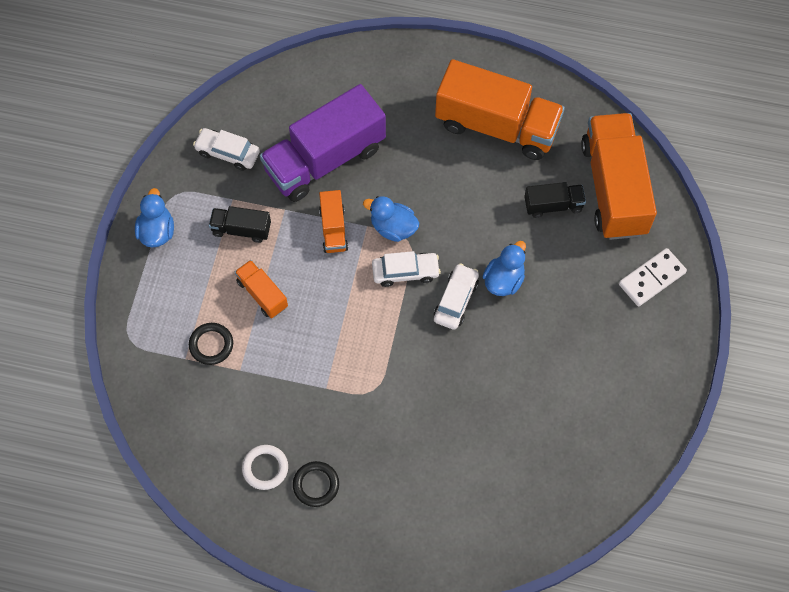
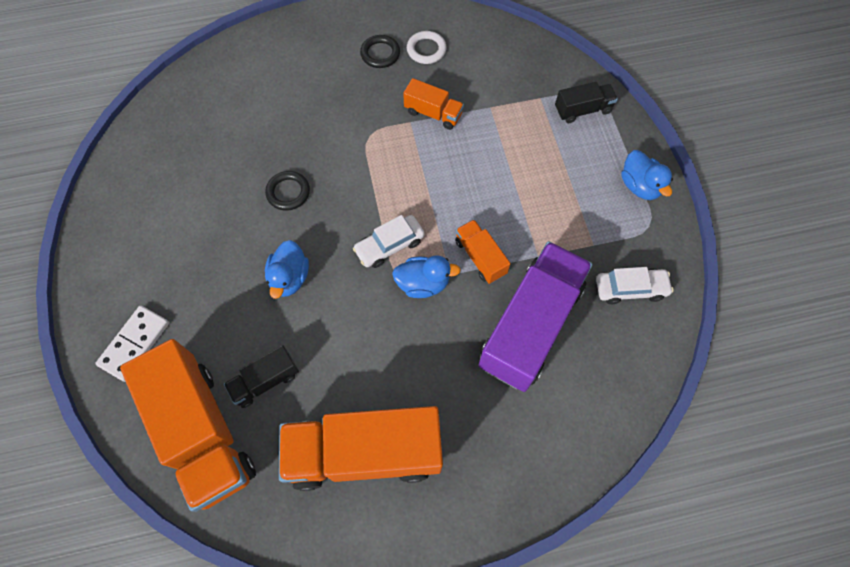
camera: 155 degrees right, 0 degrees up
black ring [189,323,233,365] -> black ring moved to [265,171,310,211]
black truck [209,206,271,243] -> black truck moved to [555,82,618,123]
orange truck [235,260,288,319] -> orange truck moved to [403,78,464,130]
white car [434,263,479,330] -> none

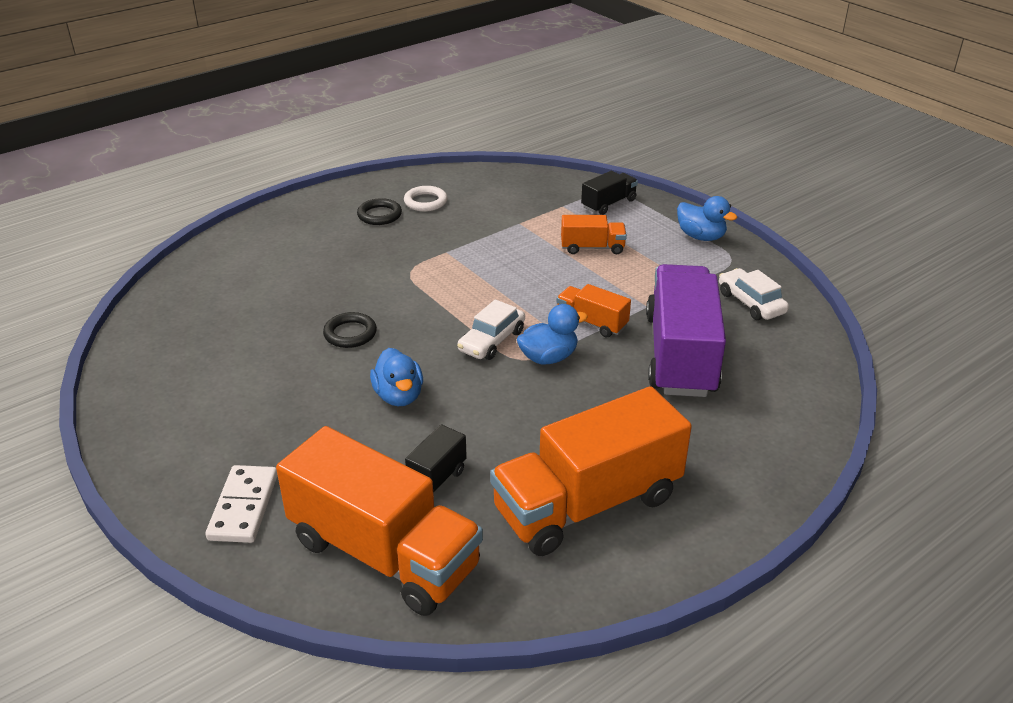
camera: 25 degrees left, 30 degrees down
orange truck [403,78,464,130] -> orange truck moved to [561,215,627,254]
white car [596,267,674,304] -> white car turned 90 degrees counterclockwise [719,268,789,320]

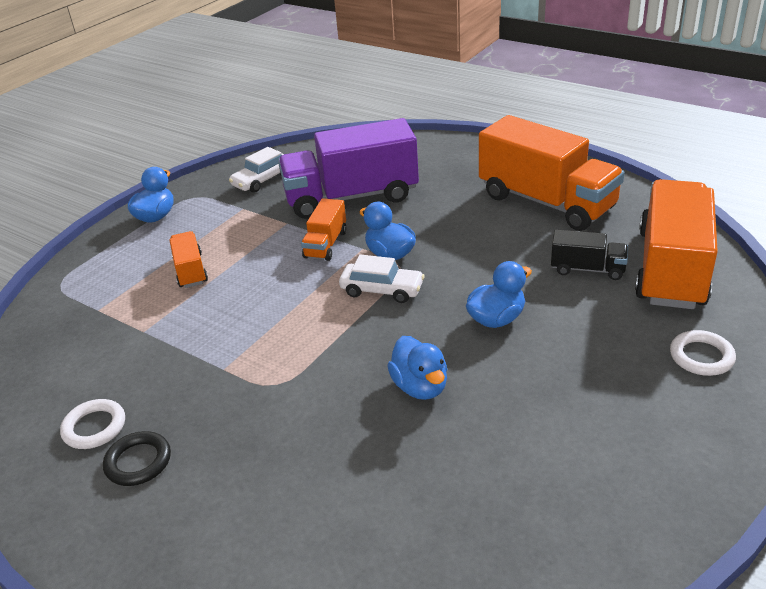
camera: 105 degrees left, 0 degrees up
white domino [206,465,278,543] -> white ring [670,330,736,376]
black ring [323,312,377,348] -> blue duck [387,336,447,400]
black truck [581,171,638,215] -> none

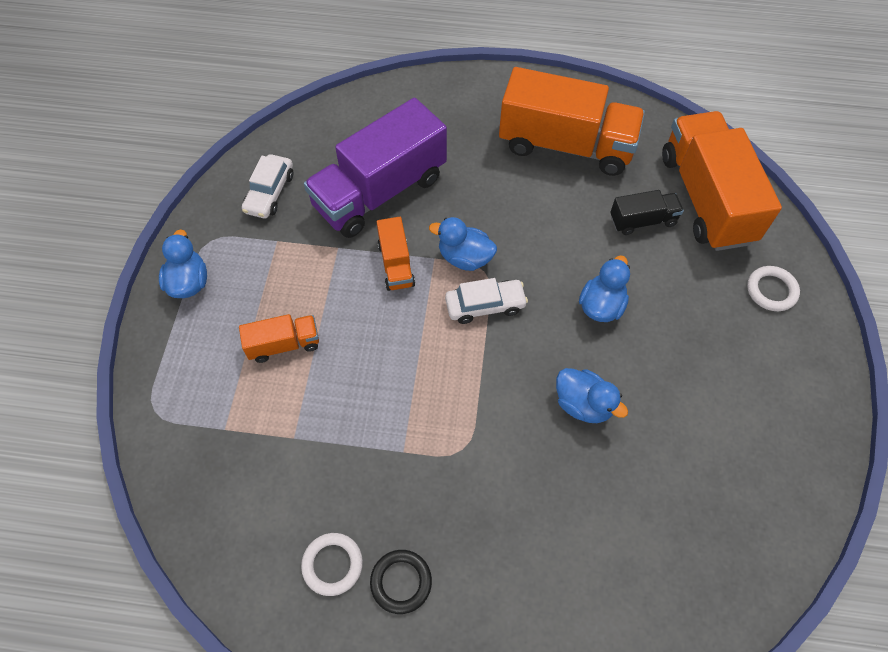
camera: 30 degrees left, 25 degrees up
orange truck [169,231,208,288] -> orange truck turned 120 degrees clockwise [239,314,319,363]

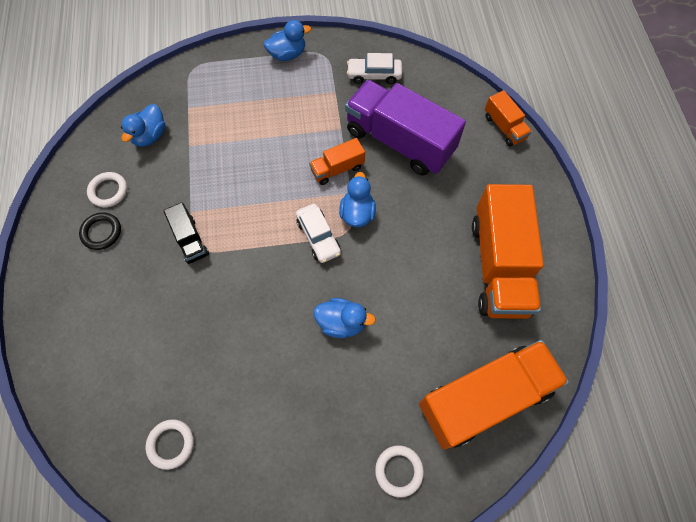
camera: 75 degrees right, 5 degrees up
orange truck [239,314,319,363] -> orange truck moved to [485,90,532,147]
blue duck [556,368,628,423] -> blue duck moved to [121,104,166,147]
black truck [610,190,684,235] -> black truck moved to [163,202,209,264]
none -> white ring [146,419,194,470]

